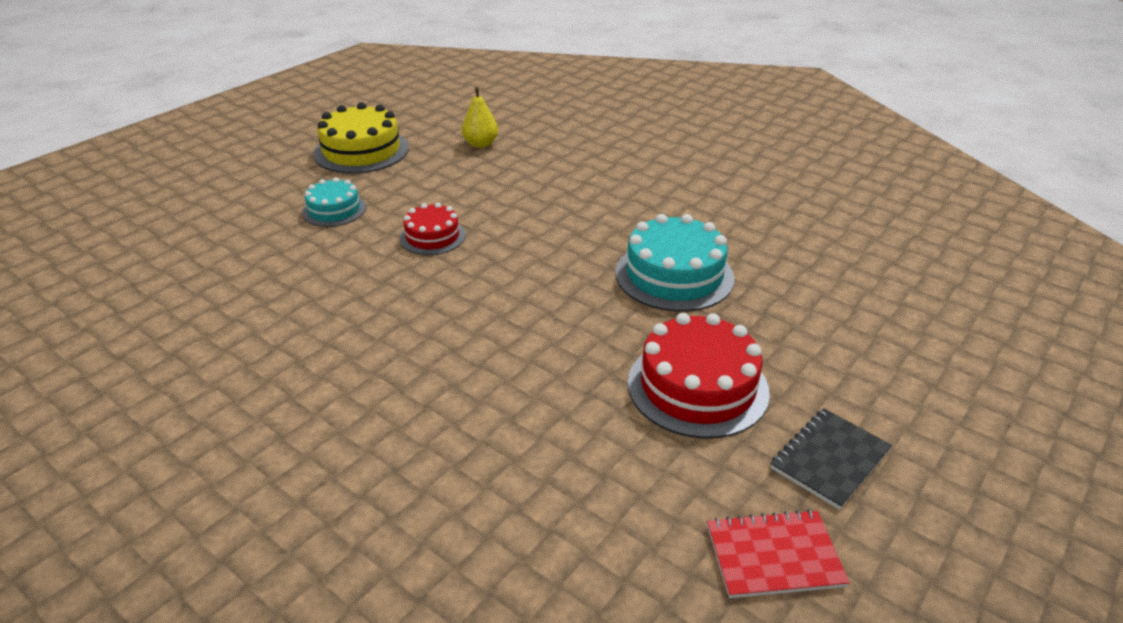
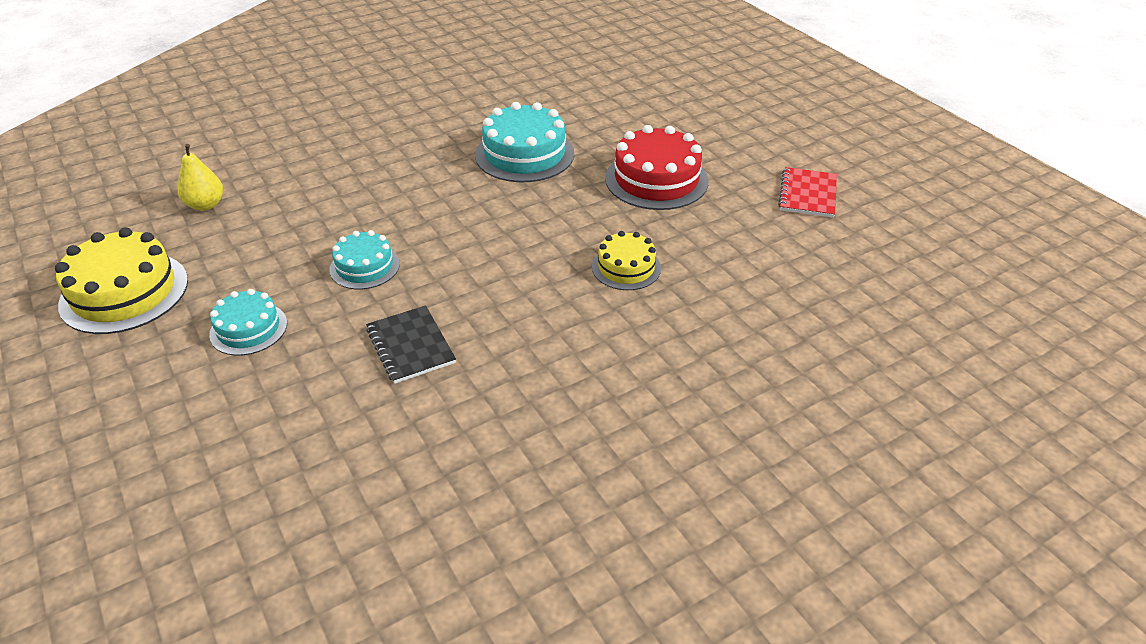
camera: 70 degrees left, 5 degrees up
red cake [400,203,466,255] -> turquoise cake [330,230,400,289]
black notebook [770,408,892,510] -> black notebook moved to [366,305,456,384]
none -> yellow cake [592,231,661,290]

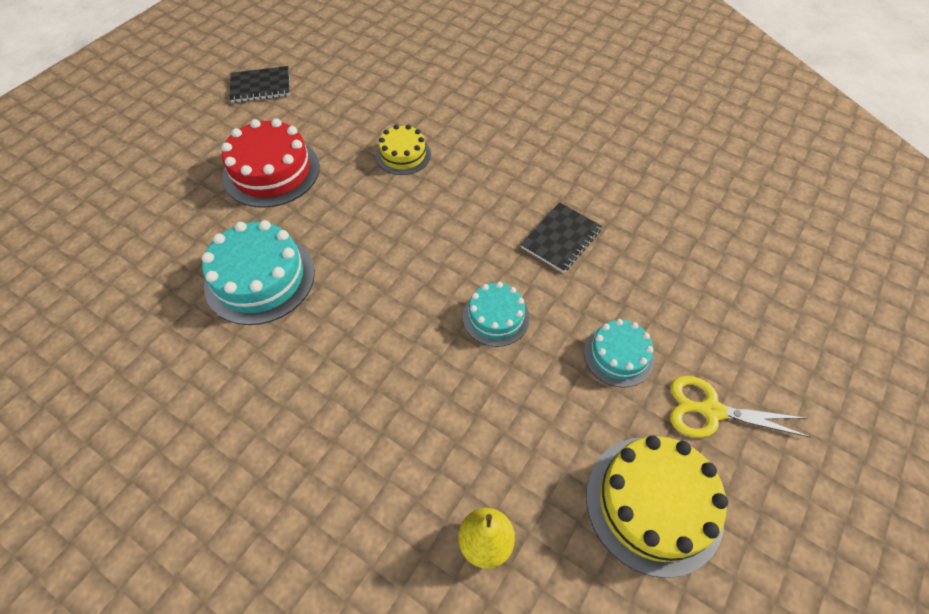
camera: 115 degrees left, 15 degrees up
red notebook [778,167,837,218] -> black notebook [230,66,290,103]
none -> yellow scissors [670,376,810,438]

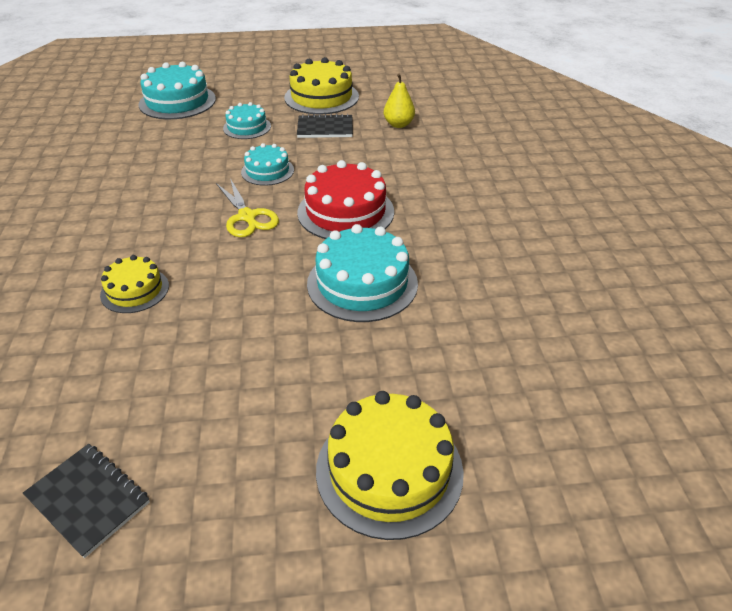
camera: 130 degrees left, 15 degrees down
red cake [221,118,320,208] -> red cake moved to [297,160,394,239]
black notebook [521,203,602,273] -> black notebook moved to [297,114,353,138]
yellow scissors [670,376,810,438] -> yellow scissors moved to [216,178,279,237]
none -> turquoise cake [139,62,216,119]
none -> yellow cake [316,391,464,540]

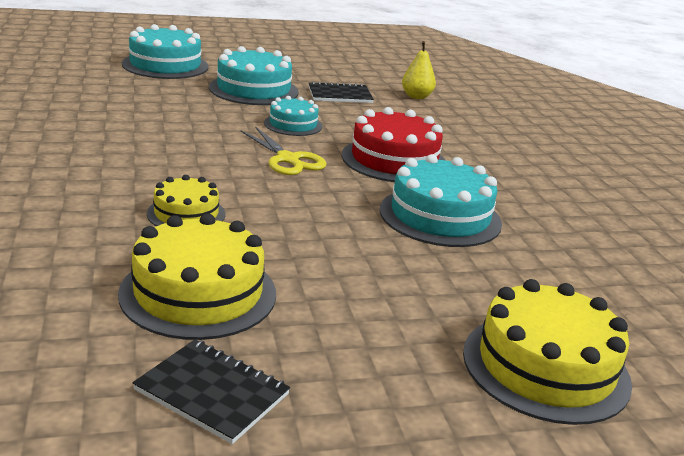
camera: 10 degrees left, 15 degrees down
turquoise cake [223,102,271,139] -> turquoise cake [209,46,299,105], size x1.69
yellow cake [284,57,359,114] -> yellow cake moved to [118,213,276,340]

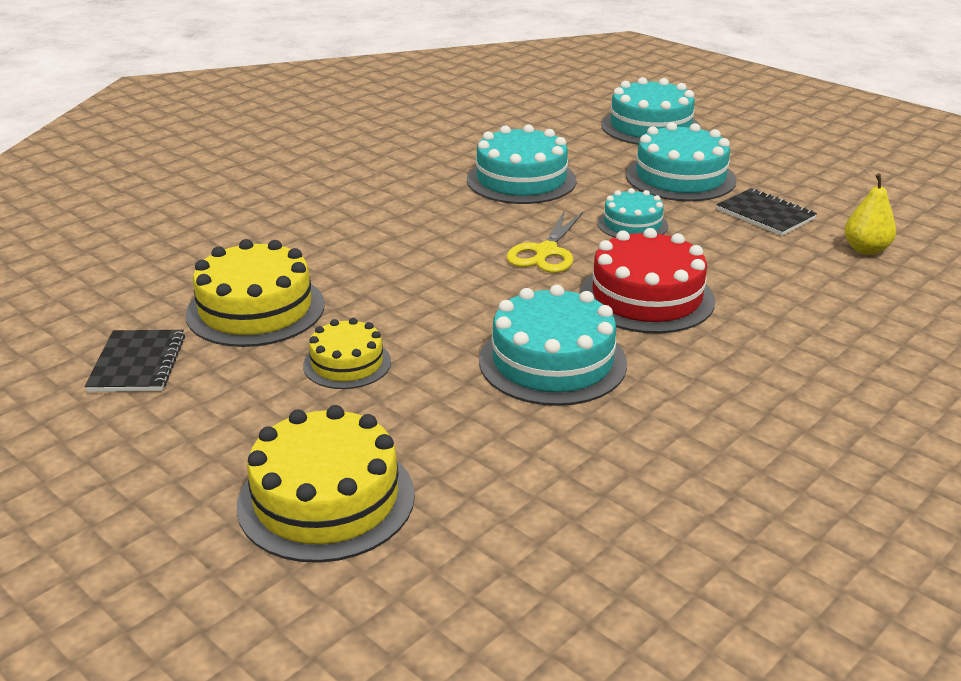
camera: 60 degrees right, 5 degrees up
yellow cake [147,175,225,226] -> yellow cake moved to [303,318,391,389]
none -> turquoise cake [467,124,577,204]

